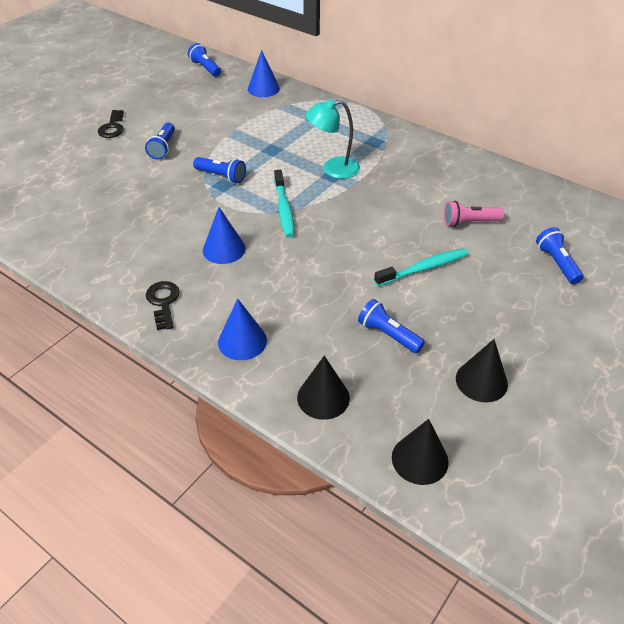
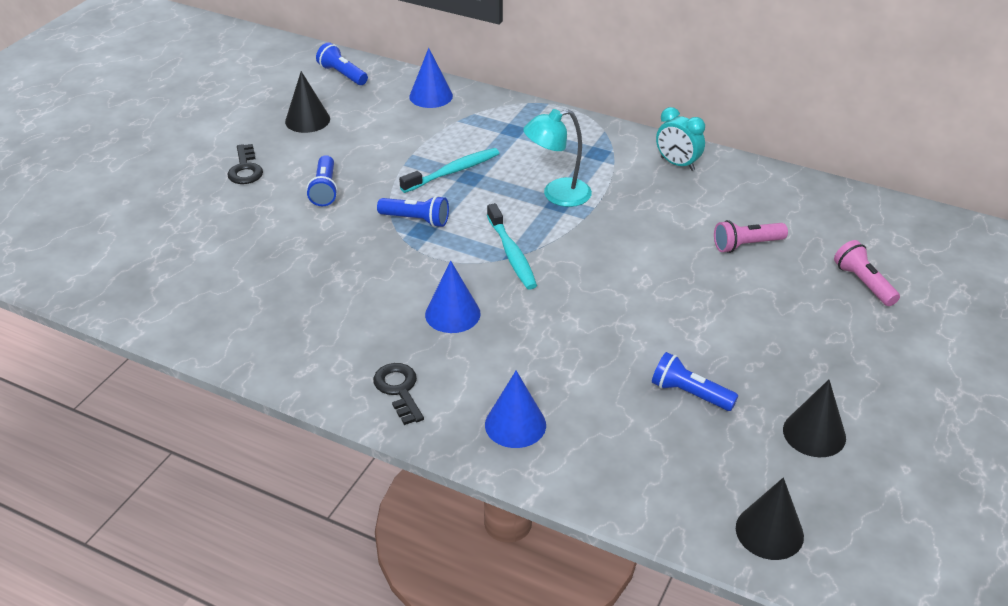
camera: 10 degrees left, 5 degrees down
black cone [297,356,350,420] -> black cone moved to [285,71,330,133]
turquoise toothbrush [374,248,468,286] -> turquoise toothbrush moved to [399,148,499,193]
blue flashlight [536,227,583,284] -> pink flashlight [834,240,900,306]
none -> turquoise clock [656,107,705,171]

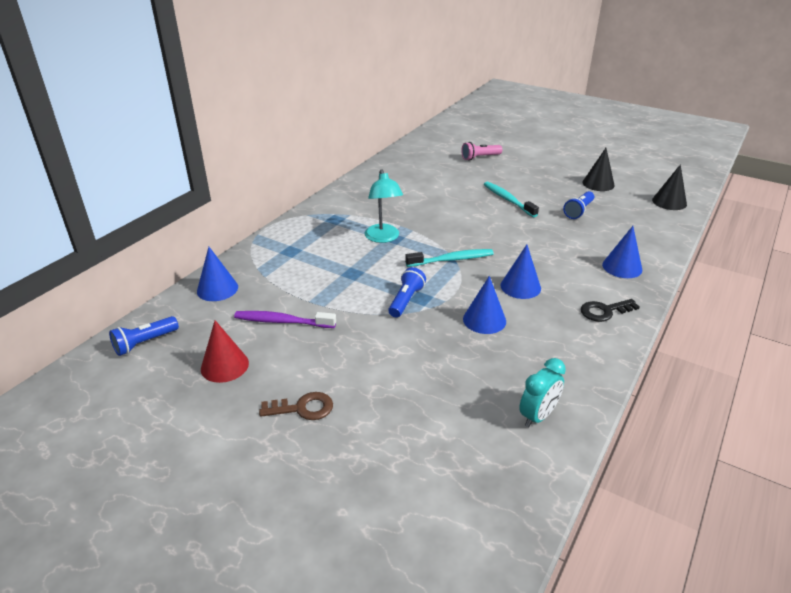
camera: 85 degrees left, 5 degrees down
black key [227,144,263,184] -> brown key [259,392,333,420]
black cone [285,71,330,133] -> red cone [201,320,249,383]
blue flashlight [306,155,338,206] -> none
turquoise toothbrush [399,148,499,193] -> turquoise toothbrush moved to [484,182,539,217]
turquoise clock [656,107,705,171] -> turquoise clock moved to [519,358,566,427]
pink flashlight [714,220,788,253] -> none
none -> purple toothbrush [234,311,336,328]
none -> blue cone [463,276,506,334]

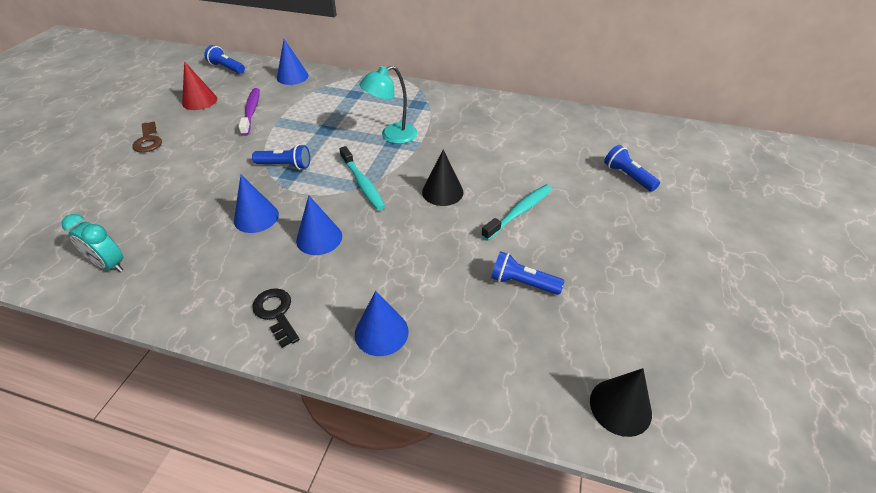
camera: 75 degrees right, 10 degrees up
pink flashlight [461,142,502,161] -> blue flashlight [604,145,660,192]
black cone [582,148,615,191] -> black cone moved to [422,149,464,206]

